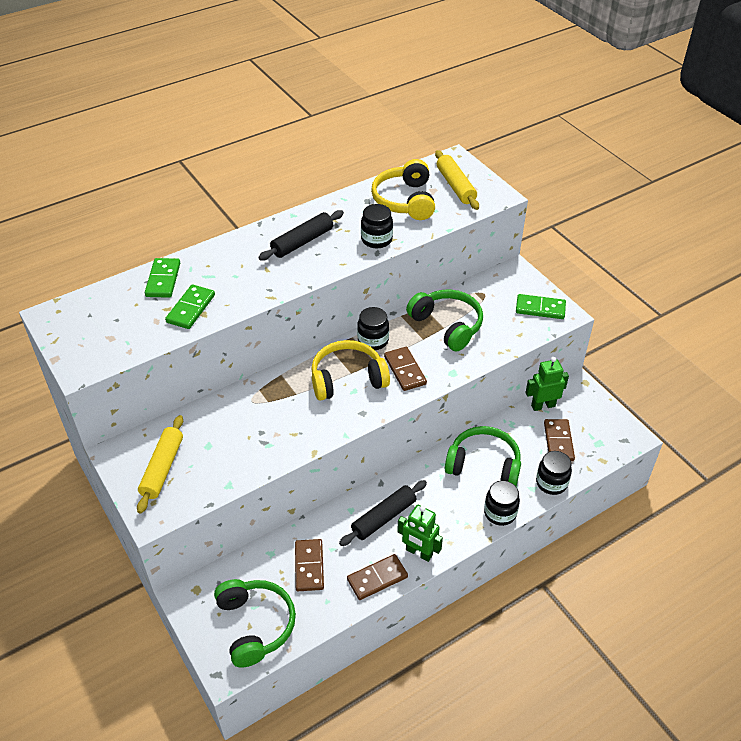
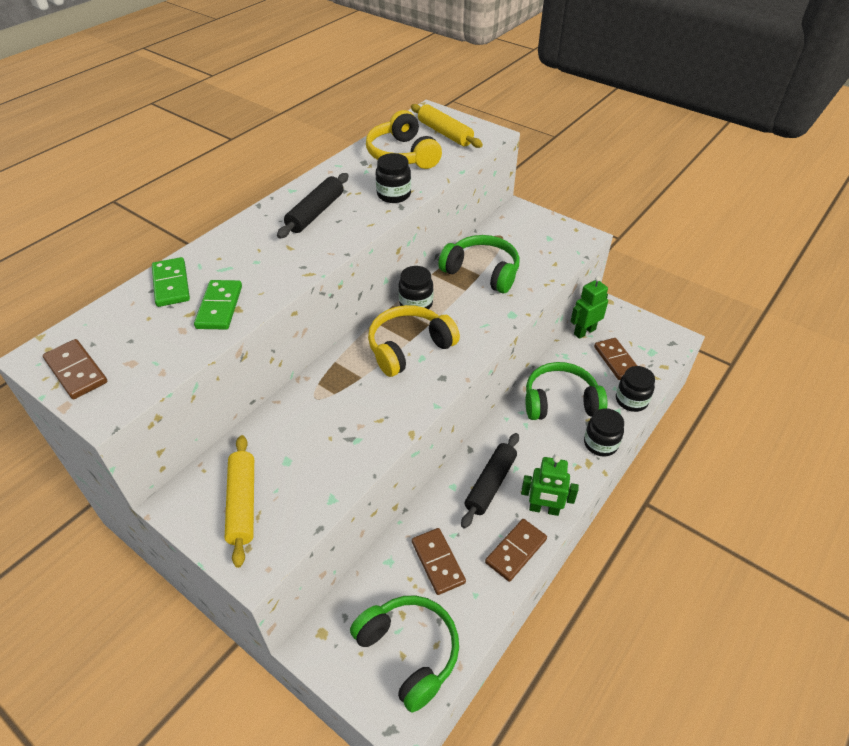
camera: 20 degrees left, 0 degrees up
brown domino [384,347,427,391] -> brown domino moved to [43,339,107,399]
green domino [516,294,566,319] -> none

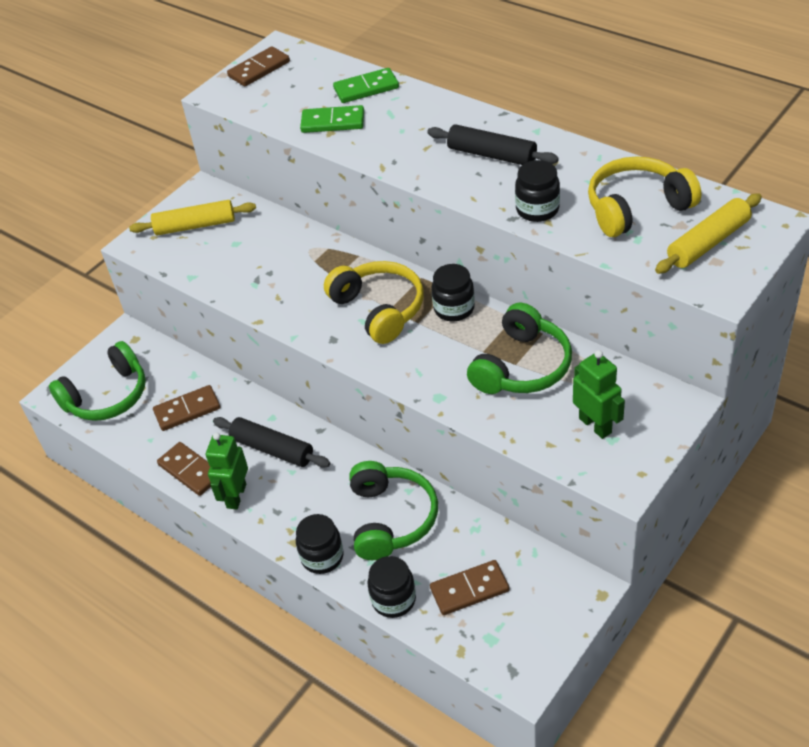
camera: 95 degrees right, 0 degrees up
green robot [570,276,608,339] -> green robot moved to [573,350,625,439]

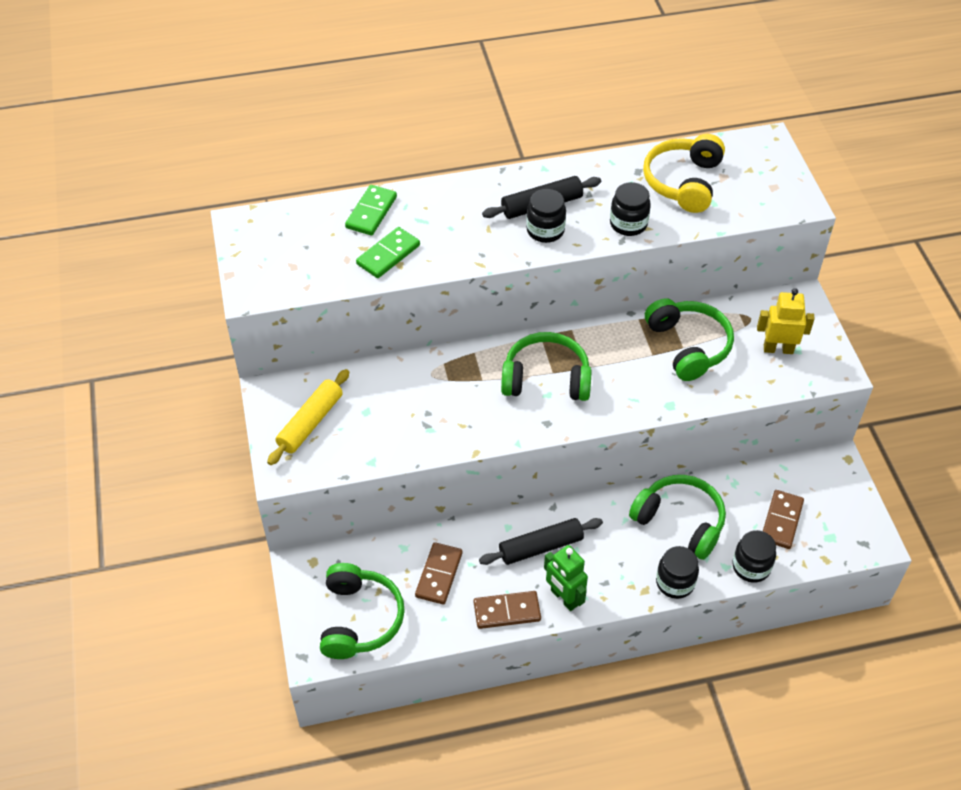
camera: 55 degrees left, 5 degrees up
brown domino [227,46,290,87] -> none
yellow headphones [324,261,424,344] -> green headphones [501,332,591,401]
black jar [431,264,475,321] -> black jar moved to [526,189,566,243]
green robot [573,350,625,439] -> yellow robot [757,288,815,354]
yellow rolling pin [655,193,762,274] -> none

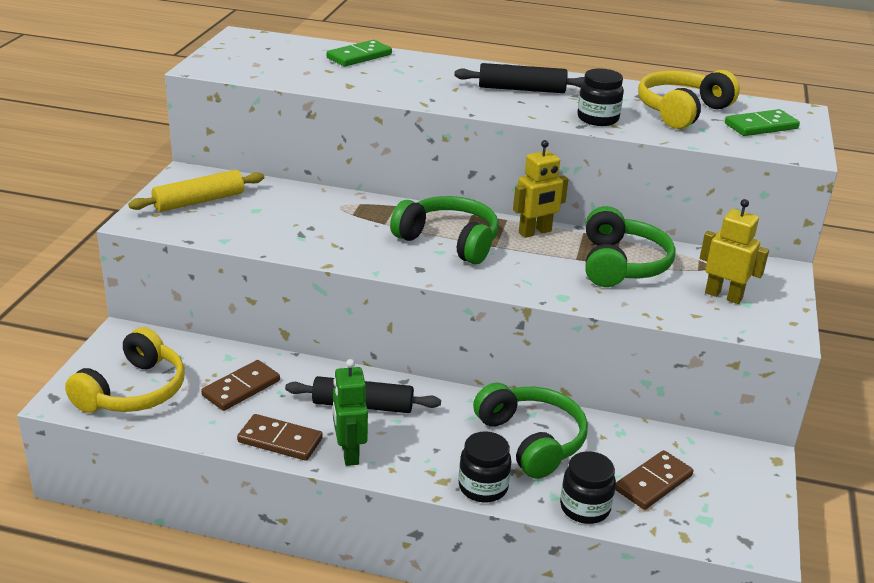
camera: 25 degrees right, 20 degrees down
green headphones [320,563,405,659] -> yellow headphones [65,327,185,413]
green domino [356,227,420,278] -> green domino moved to [725,109,800,136]
black jar [526,189,566,243] -> none
none -> yellow robot [513,140,568,238]

